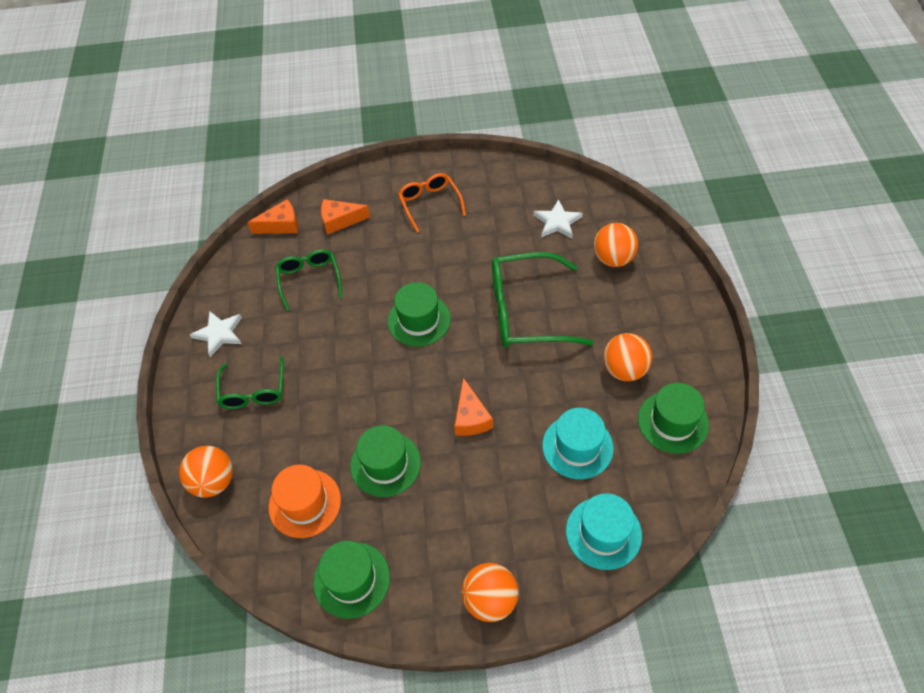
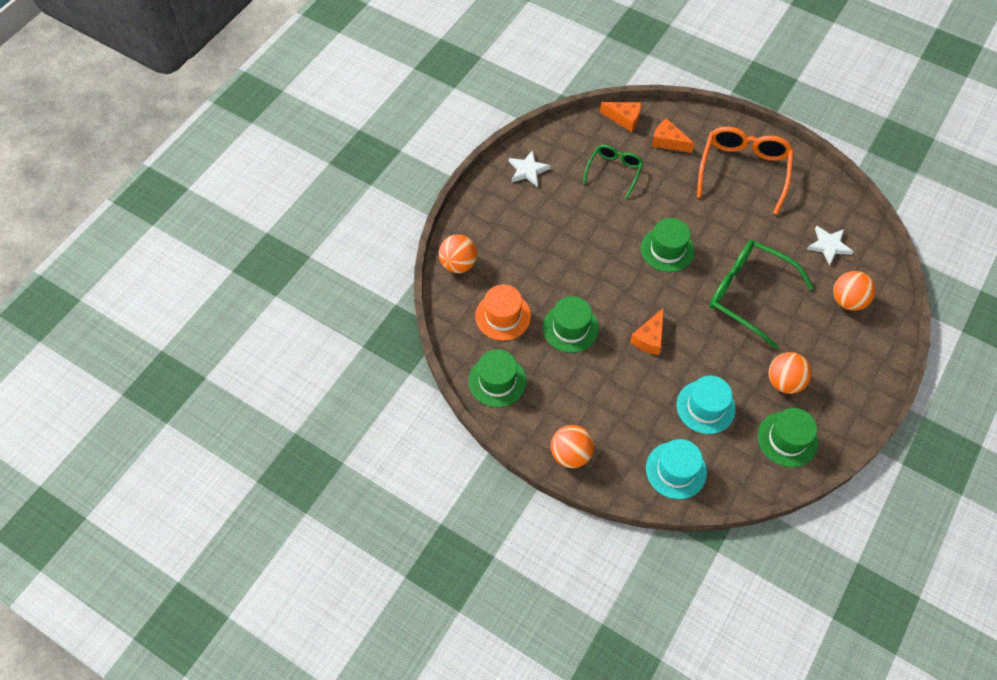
camera: 35 degrees right, 5 degrees up
green glasses [216,356,284,409] -> none
orange glasses [398,173,466,232] -> orange glasses [697,126,794,215], size x1.70

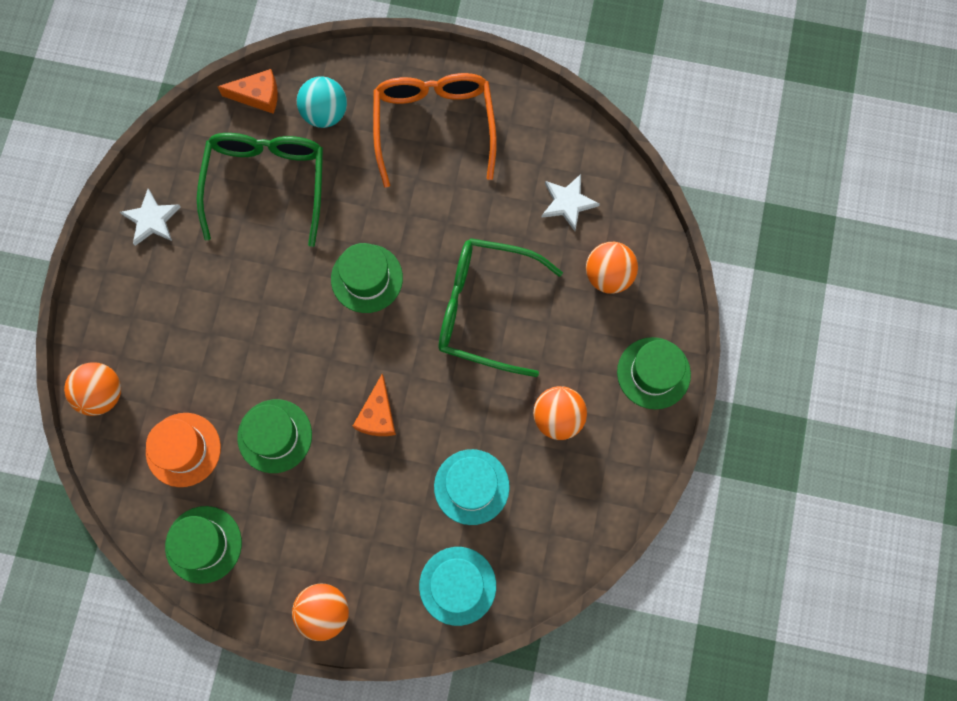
camera: 20 degrees left, 15 degrees up
green glasses [583,145,643,199] -> green glasses [197,133,323,247], size x1.70
orange cheese [651,118,694,153] -> turquoise ball [297,77,347,128]
green hat [758,408,818,467] -> green hat moved to [617,337,691,409]

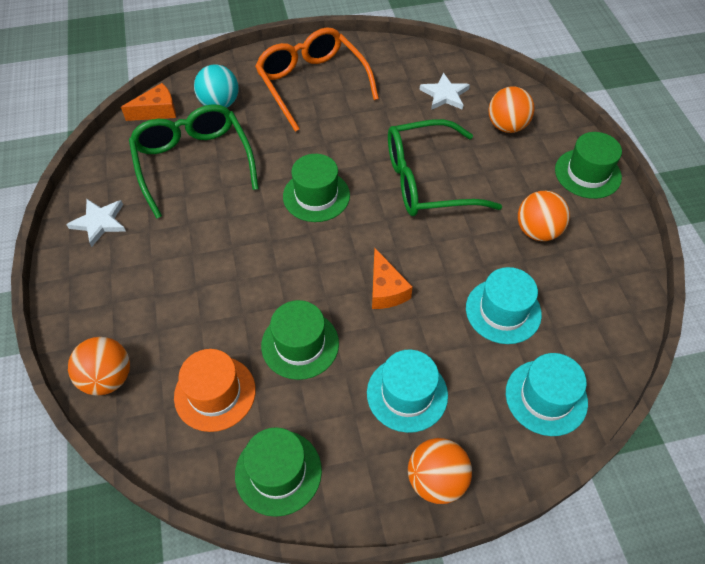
camera: 25 degrees left, 20 degrees down
none -> turquoise hat [367,349,448,433]

